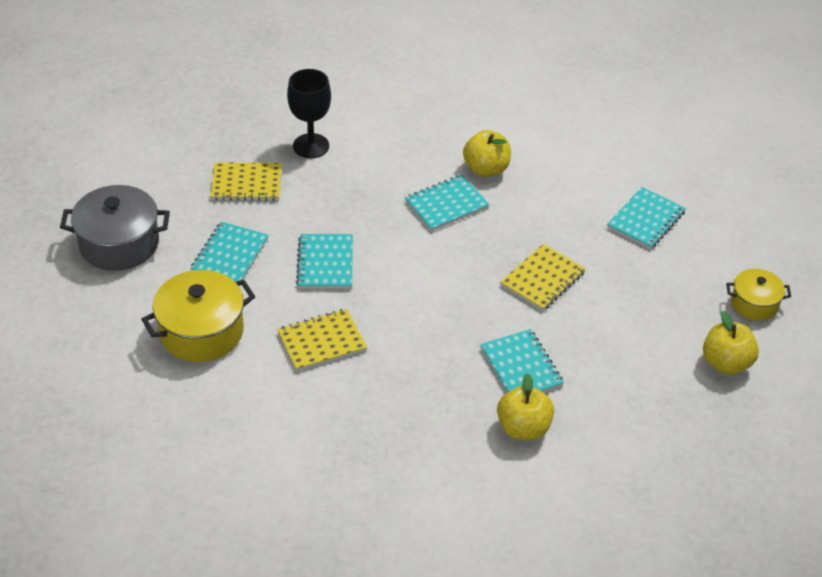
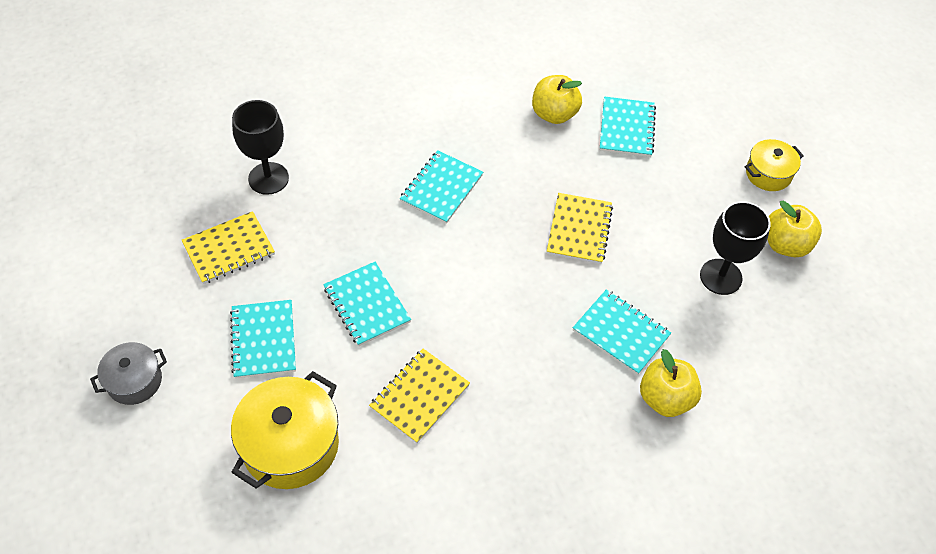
camera: 30 degrees left, 10 degrees up
grey pot [60,185,170,271] -> grey pot [90,342,167,405], size x0.58
yellow apple [463,130,511,177] -> yellow apple moved to [532,75,582,124]
none -> black goblet [700,201,771,295]

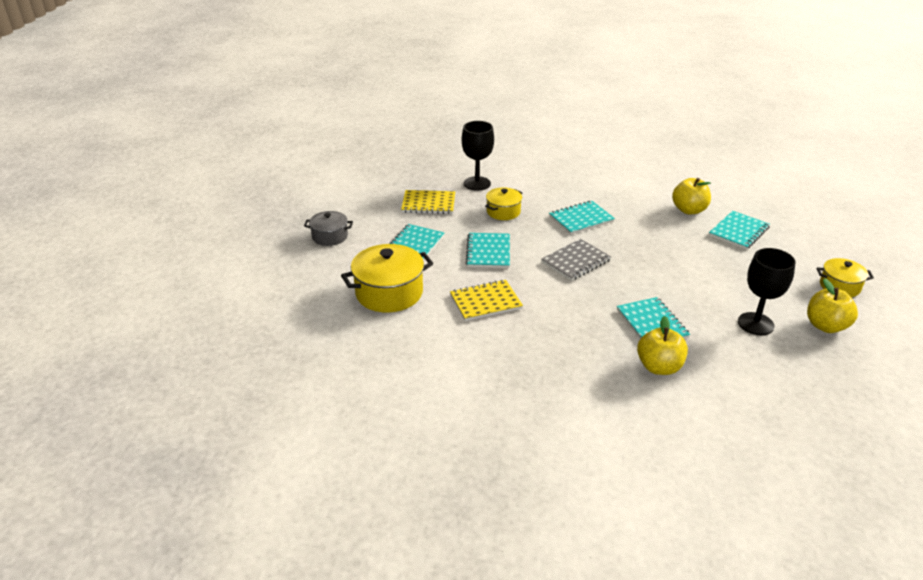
camera: 35 degrees right, 20 degrees down
yellow notebook [547,193,613,264] -> none
none -> yellow pot [485,188,522,220]
none -> grey notebook [541,239,611,281]

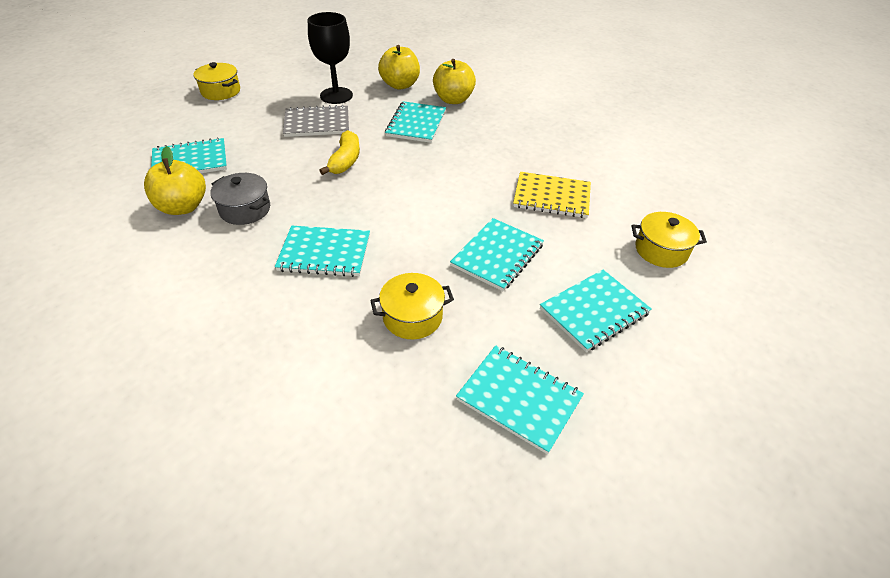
camera: 150 degrees left, 10 degrees up
grey pot [304,211,353,246] -> grey pot moved to [210,173,270,225]
yellow pot [341,244,434,313] -> yellow pot [632,212,707,268], size x0.58
yellow notebook [401,190,455,214] -> turquoise notebook [456,345,584,454]
black goblet [462,121,494,191] -> none
grey notebook [541,239,611,281] -> grey notebook moved to [283,105,349,137]
yellow apple [807,278,858,333] -> yellow apple moved to [378,45,420,90]
none -> yellow banana [319,130,360,175]

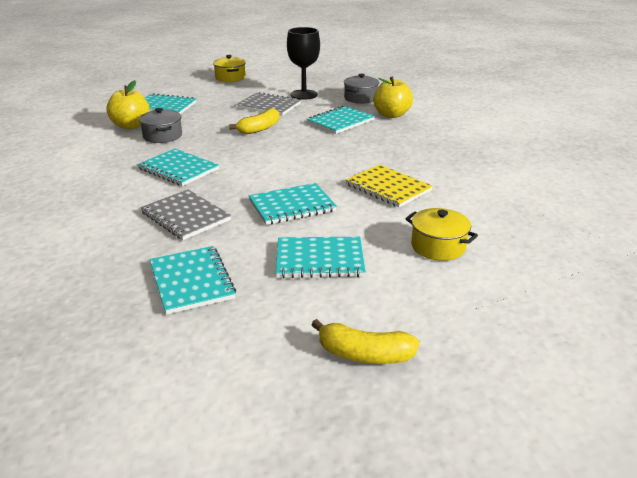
camera: 35 degrees right, 15 degrees down
yellow pot [370,273,454,339] -> grey notebook [141,190,231,240]
yellow apple [378,45,420,90] -> grey pot [344,74,379,104]
none -> yellow banana [311,319,419,364]

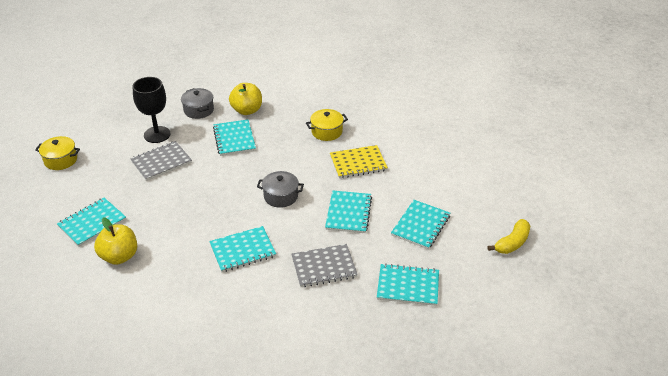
camera: 60 degrees left, 10 degrees up
grey pot [139,108,182,143] -> grey pot moved to [257,171,304,208]
yellow banana [229,108,279,134] -> none
yellow pot [405,208,478,261] -> yellow pot moved to [306,109,348,141]

